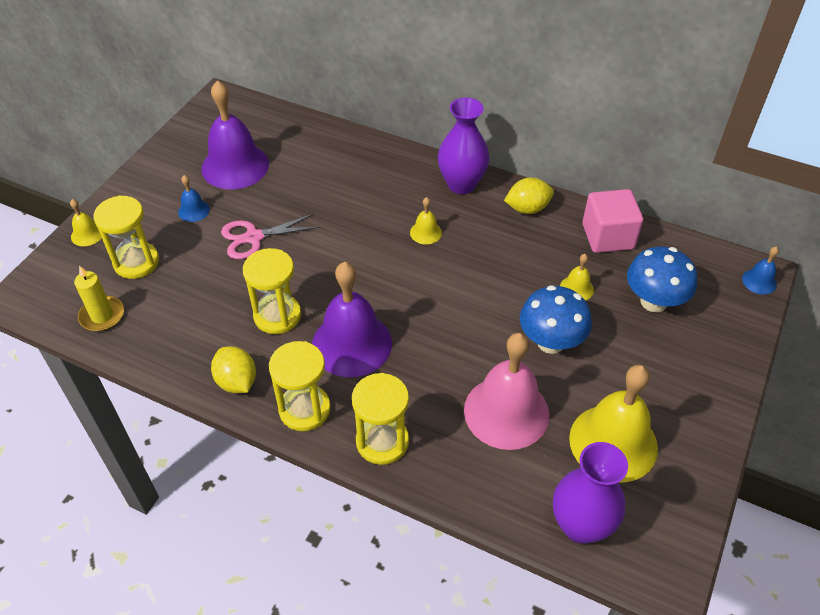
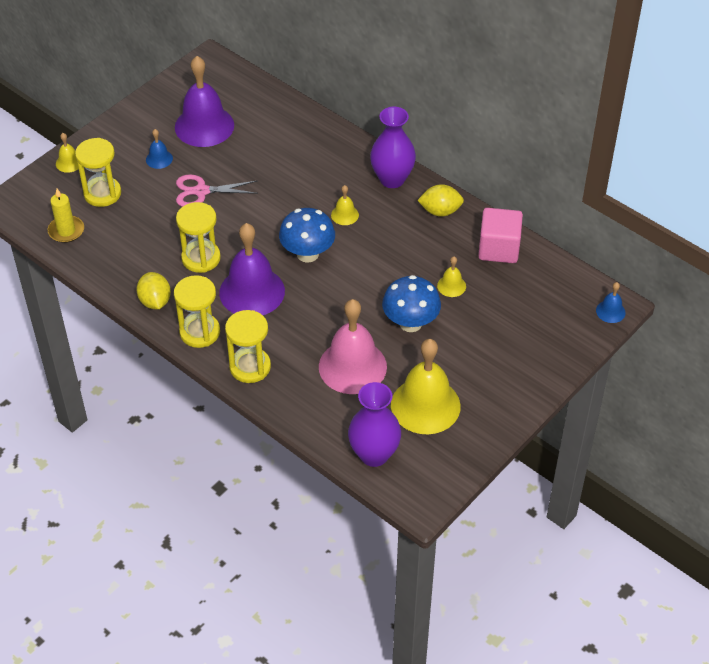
camera: 15 degrees right, 0 degrees up
blue mushroom [627,246,697,312] -> blue mushroom moved to [279,208,335,263]

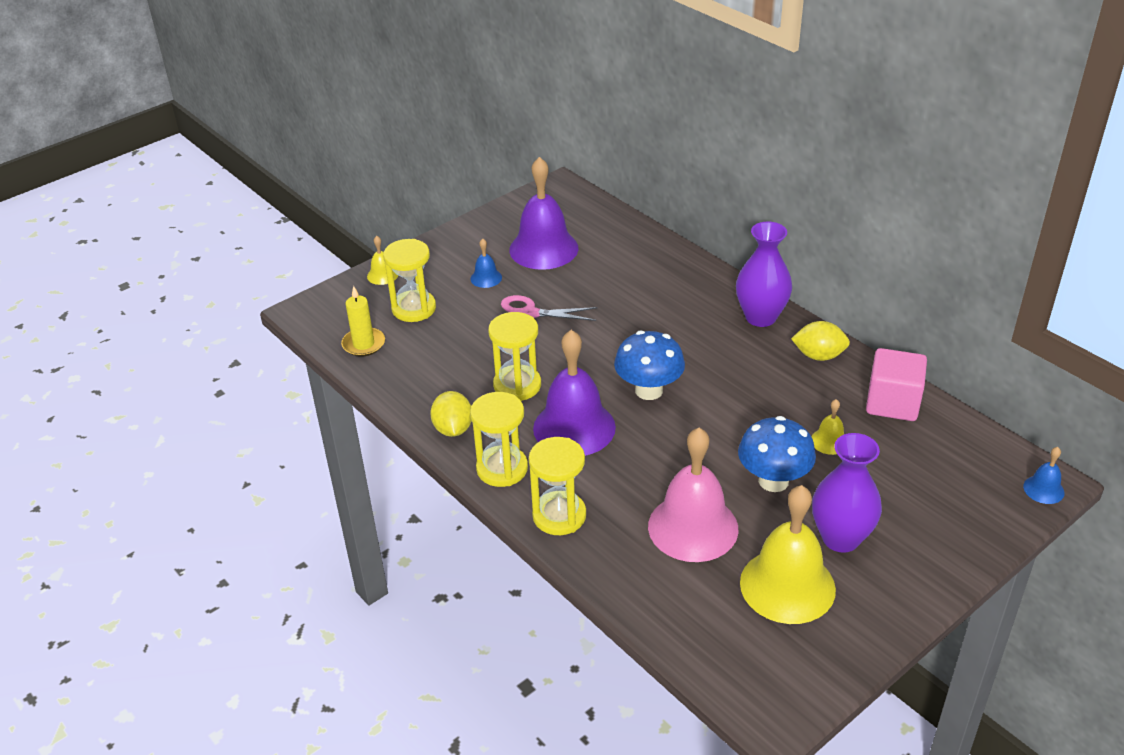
camera: 10 degrees right, 10 degrees down
yellow bell [331,185,359,225] -> none
purple vase [348,382,401,467] -> purple vase moved to [812,433,882,553]

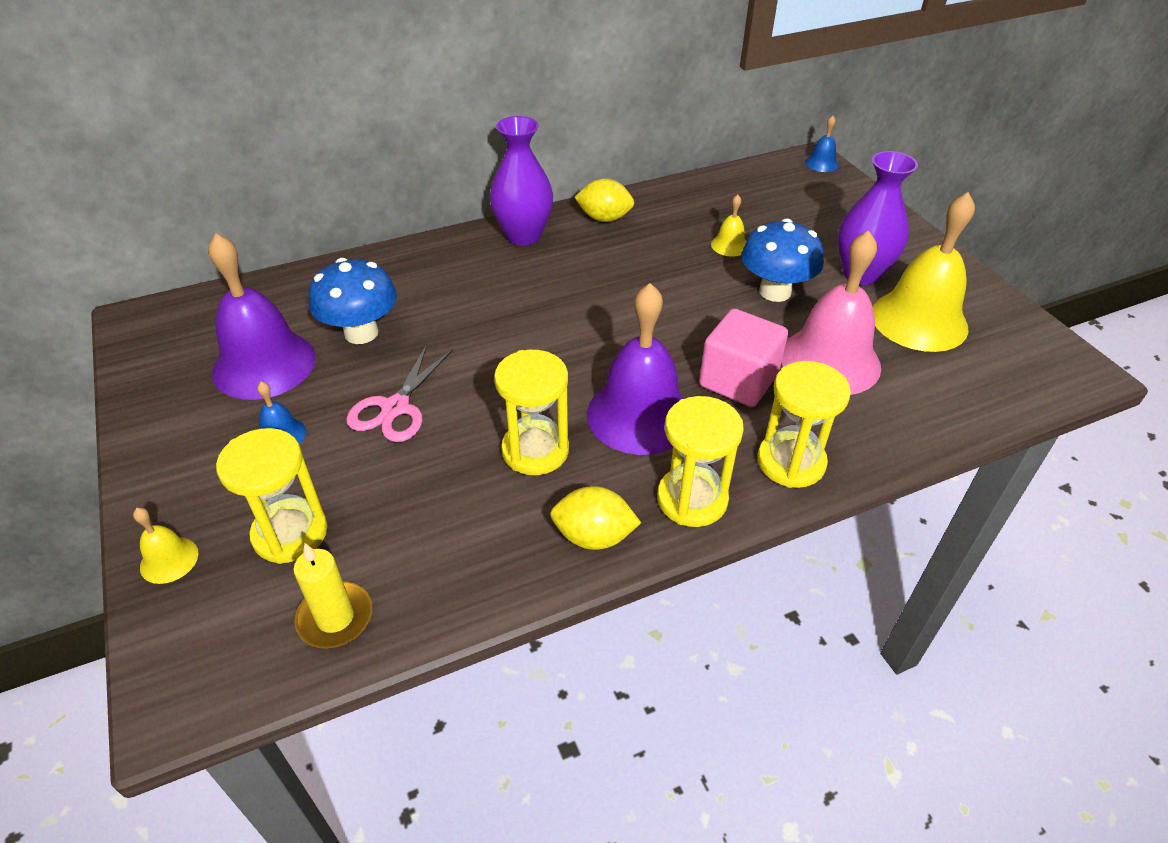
camera: 75 degrees left, 5 degrees up
blue mushroom [614,330,685,400] -> blue mushroom moved to [309,258,397,344]
yellow lemon [791,321,850,361] -> yellow lemon turned 75 degrees clockwise [574,179,635,222]
pink cube [866,348,927,421] -> pink cube moved to [699,309,788,407]

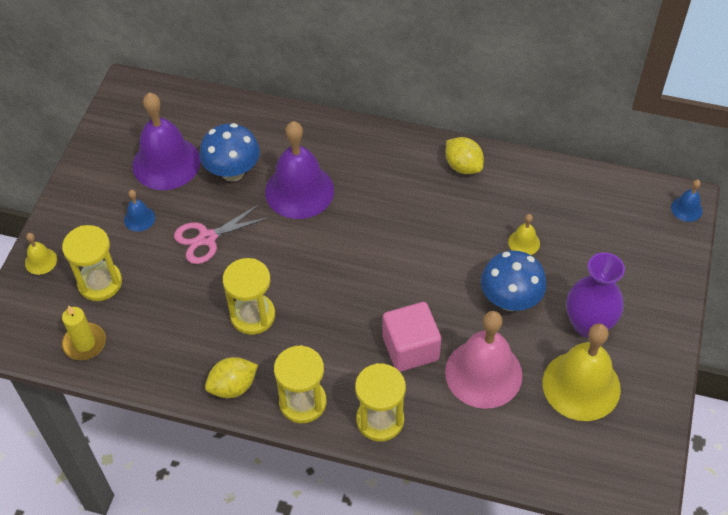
camera: 40 degrees right, 10 degrees up
purple vase [490,116,553,245] -> none
yellow lemon [550,486,641,550] -> yellow lemon turned 75 degrees counterclockwise [205,357,258,398]
purple bell [587,283,685,455] -> purple bell moved to [265,121,334,219]

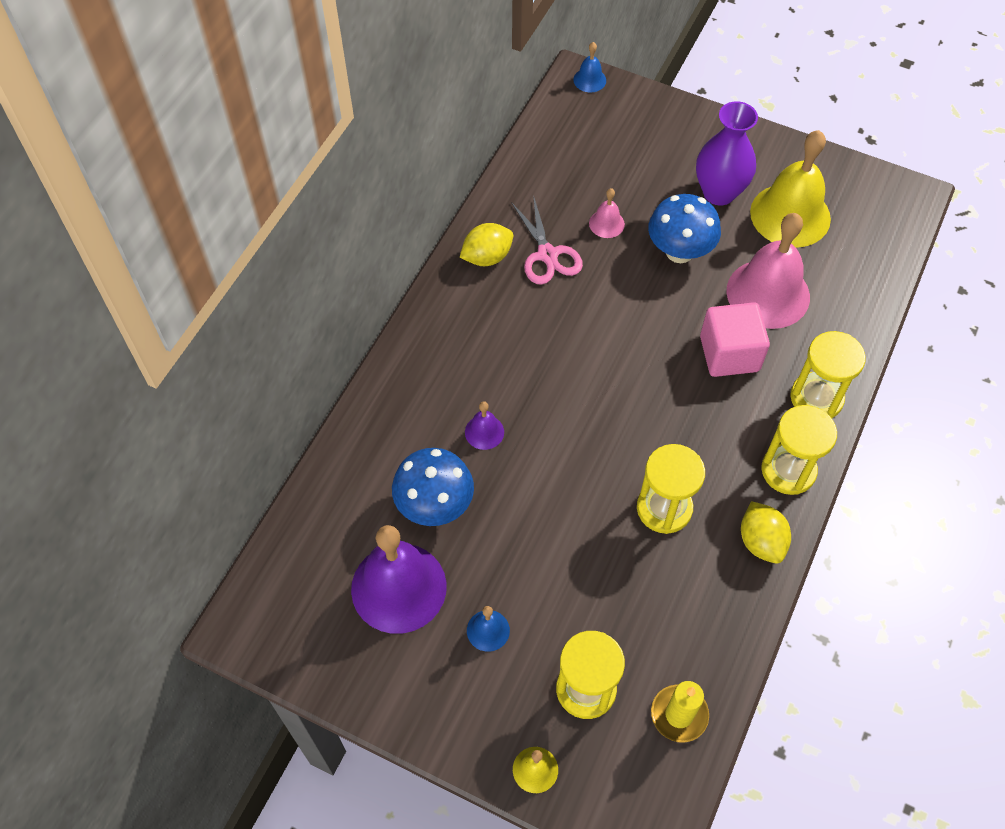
camera: 80 degrees left, 5 degrees up
pink scissors [174,204,270,264] -> pink scissors moved to [511,195,583,285]
purple bell [265,121,334,219] -> purple bell [465,401,504,450], size x0.44
yellow bell [508,214,540,255] -> pink bell [589,188,625,238]

